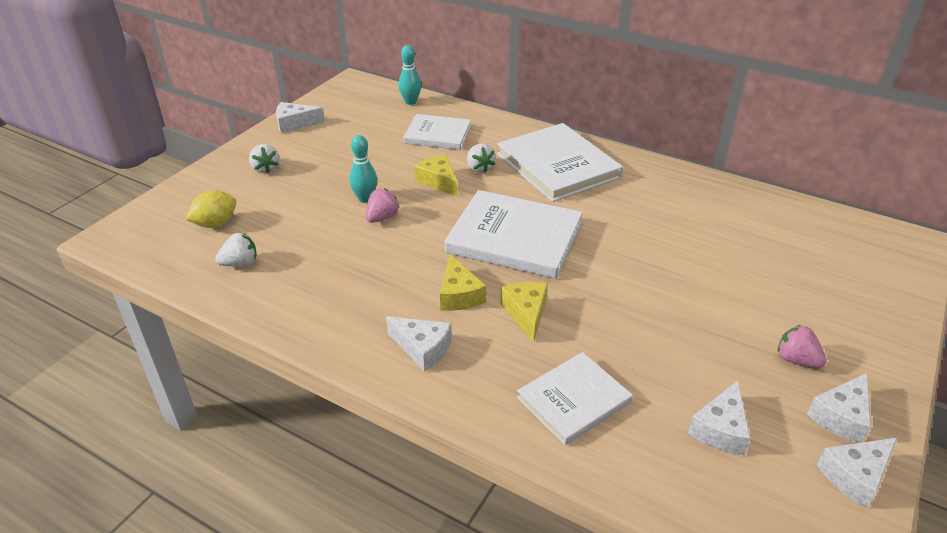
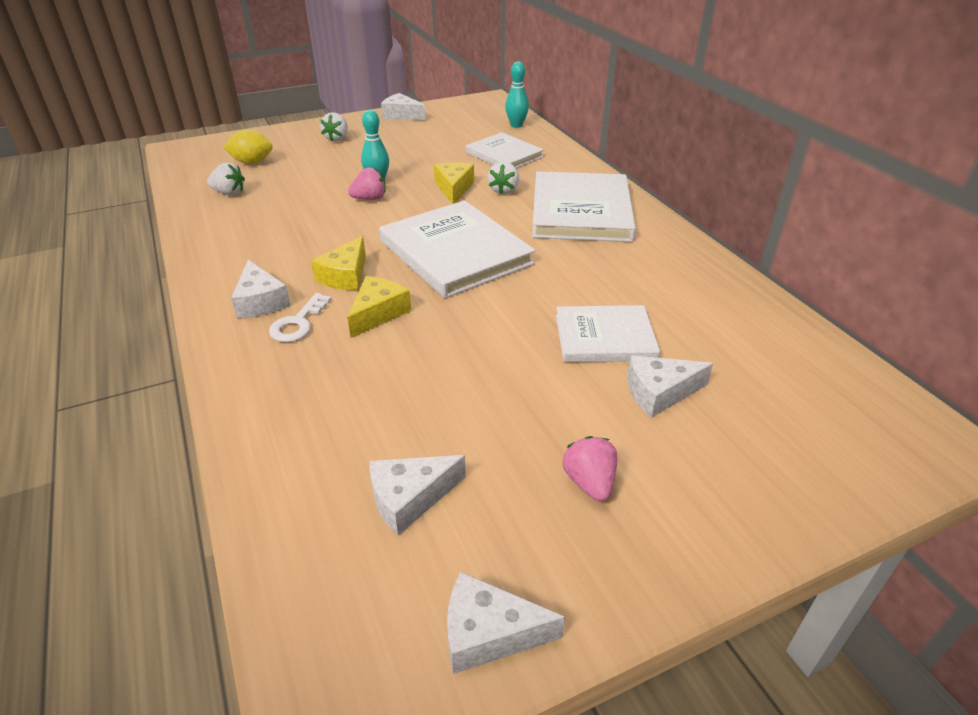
camera: 35 degrees right, 0 degrees up
white book [517,352,633,445] -> white book moved to [556,305,660,362]
white cheese [807,373,871,443] -> white cheese moved to [627,355,713,418]
none -> white key [269,293,331,342]

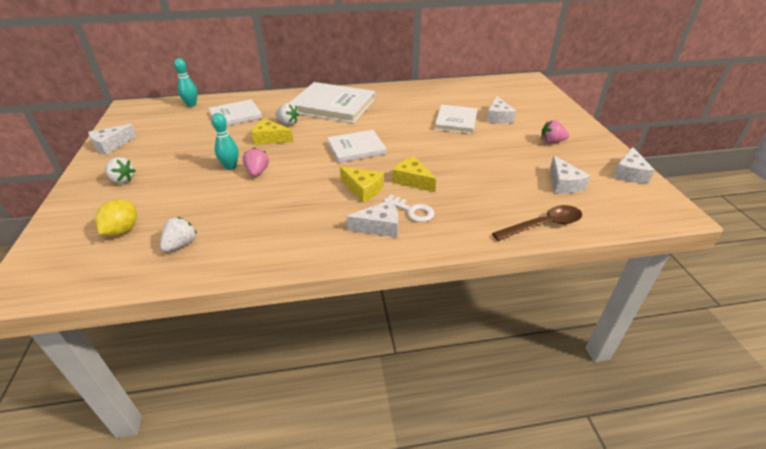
camera: 75 degrees left, 0 degrees up
white book [379,200,535,298] -> white book [327,130,386,163], size x0.61
none -> brown spoon [492,205,582,241]

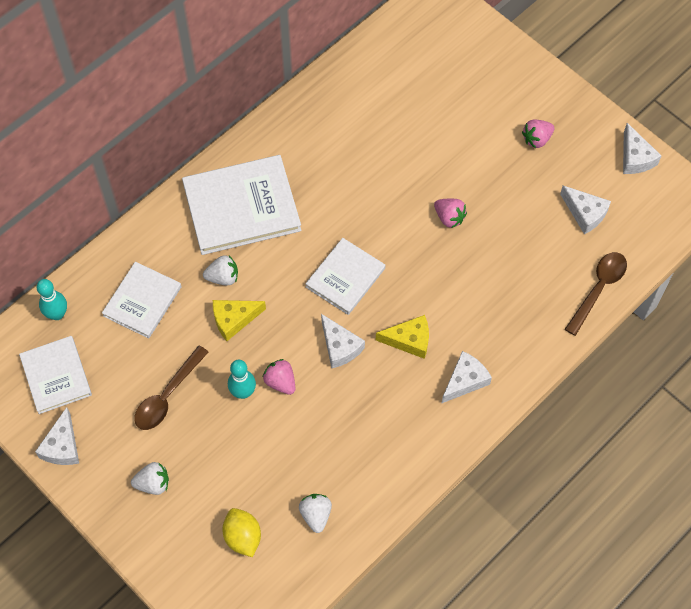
camera: 35 degrees left, 25 degrees up
white key [384,194,434,222] -> none
yellow cheese [392,156,436,192] -> none
white book [434,105,477,134] -> white book moved to [19,336,92,414]
white cheese [486,96,516,124] -> white cheese moved to [321,314,365,368]
none -> brown spoon [134,346,208,430]
none -> pink strawberry [434,199,467,228]

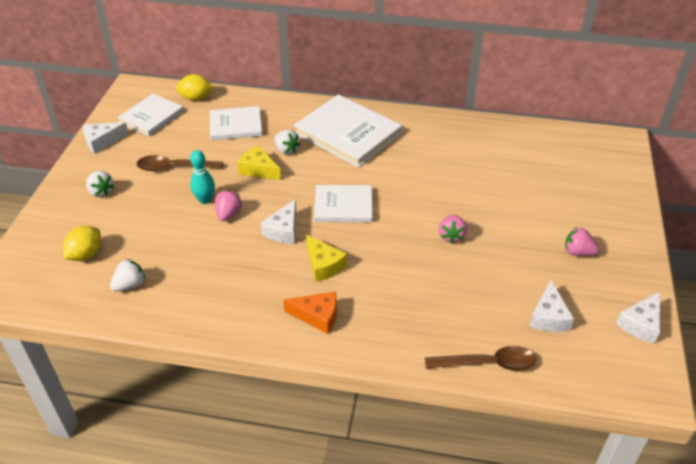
camera: 55 degrees right, 20 degrees down
turquoise bowling pin [37,279,67,320] -> yellow lemon [176,74,214,101]
white cheese [441,351,492,404] -> orange cheese [283,291,337,334]

